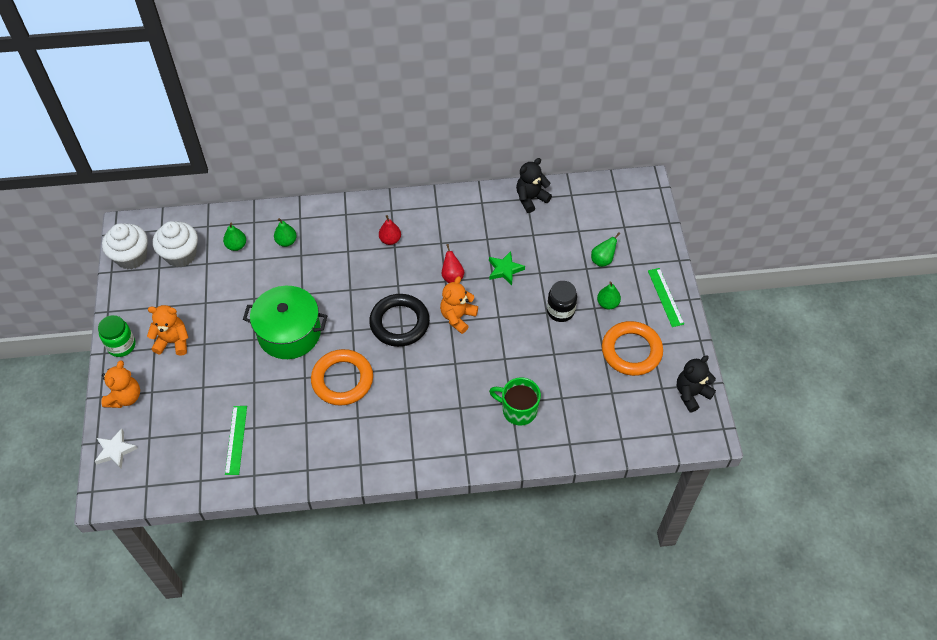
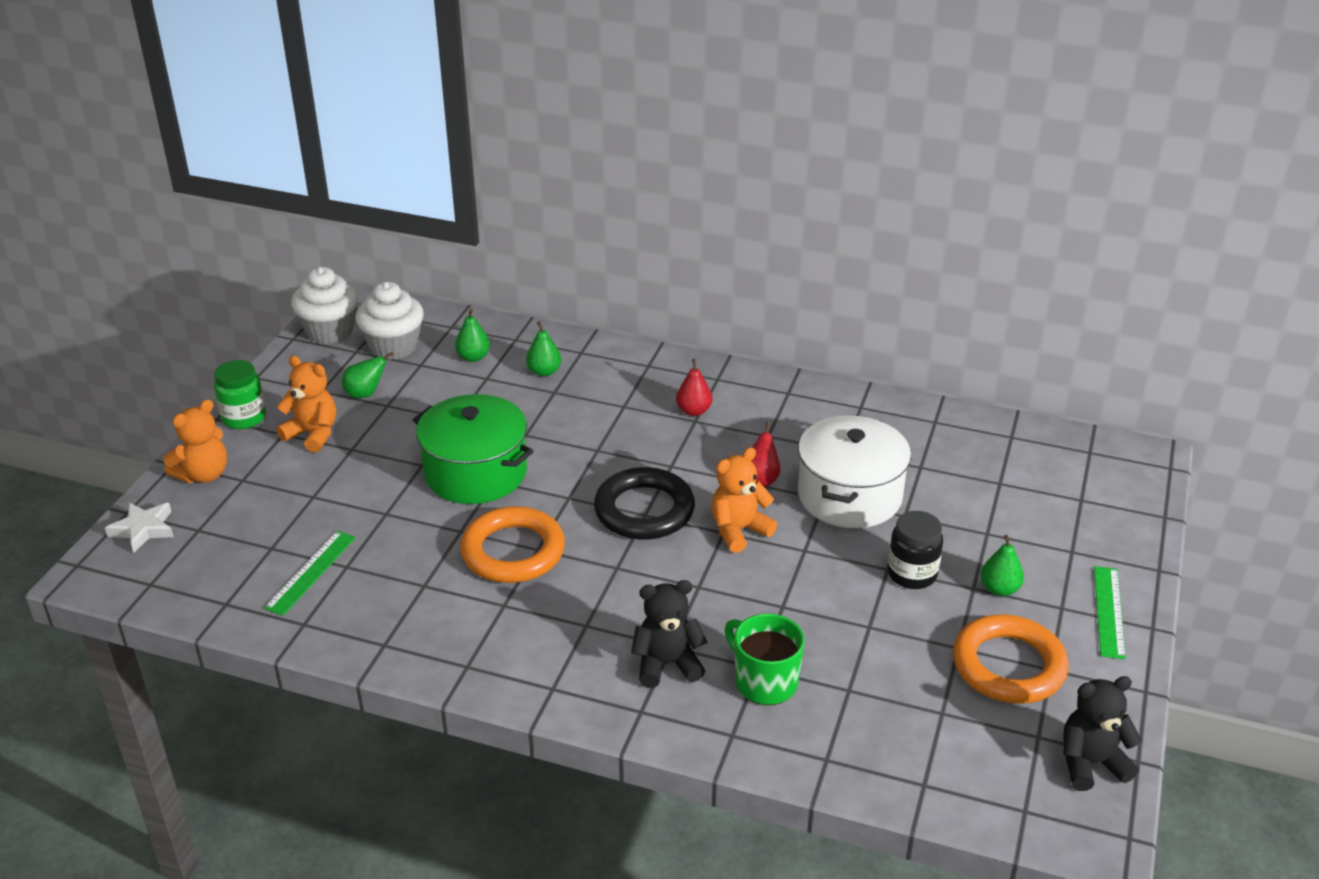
camera: 25 degrees right, 20 degrees down
green star [489,251,525,285] -> white pot [798,416,911,528]
black teddy bear [516,158,552,213] -> black teddy bear moved to [631,580,707,688]
green pear [591,232,620,267] -> green pear moved to [342,352,394,398]

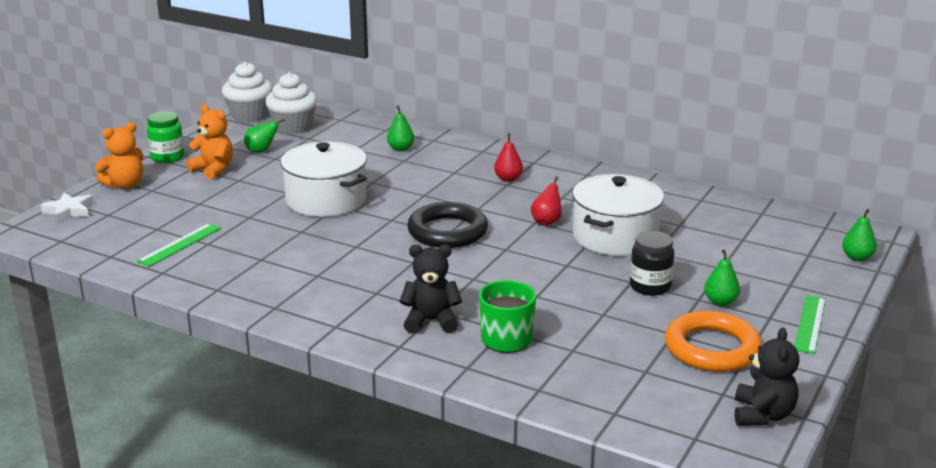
camera: 10 degrees right, 10 degrees down
green pot [413,394,534,504] -> white pot [281,141,367,217]
green pear [455,309,490,362] -> green pear moved to [842,209,877,261]
orange ring [460,506,565,583] -> none
orange teddy bear [711,447,777,553] -> none
black teddy bear [1063,676,1142,791] -> black teddy bear turned 105 degrees clockwise [735,327,799,426]

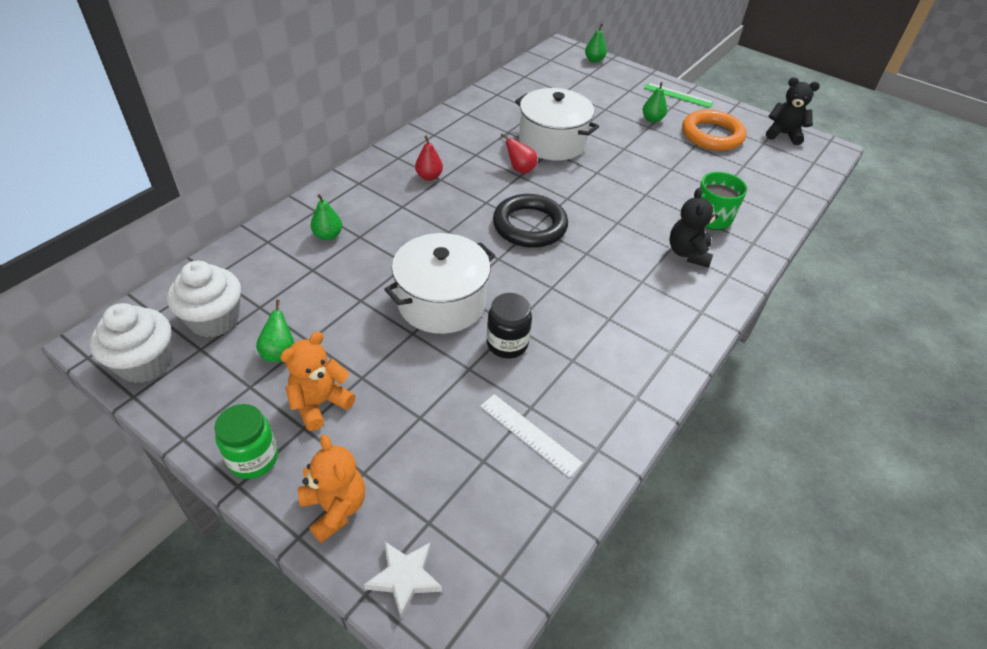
camera: 85 degrees left, 20 degrees up
green ruler [137,223,221,267] -> white ruler [480,394,583,478]
black jar [630,231,674,296] -> black jar moved to [487,293,532,358]

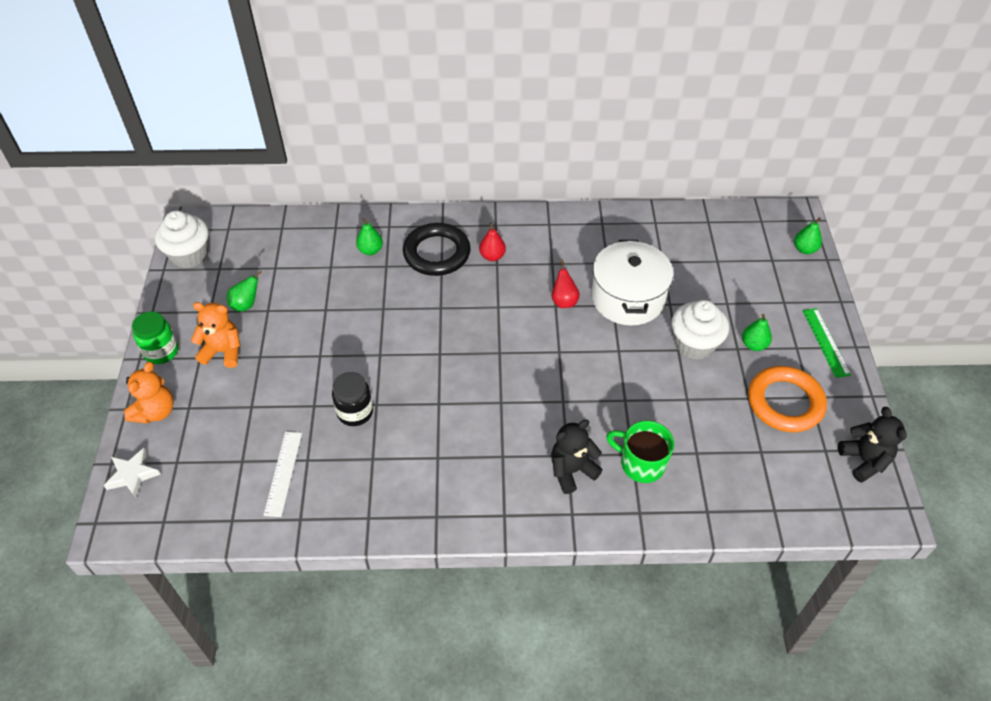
camera: 55 degrees right, 5 degrees up
white cupcake [167,261,241,337] -> white cupcake moved to [672,300,729,360]
white pot [384,233,495,334] -> none
black ring [493,194,568,248] -> black ring moved to [403,223,471,276]

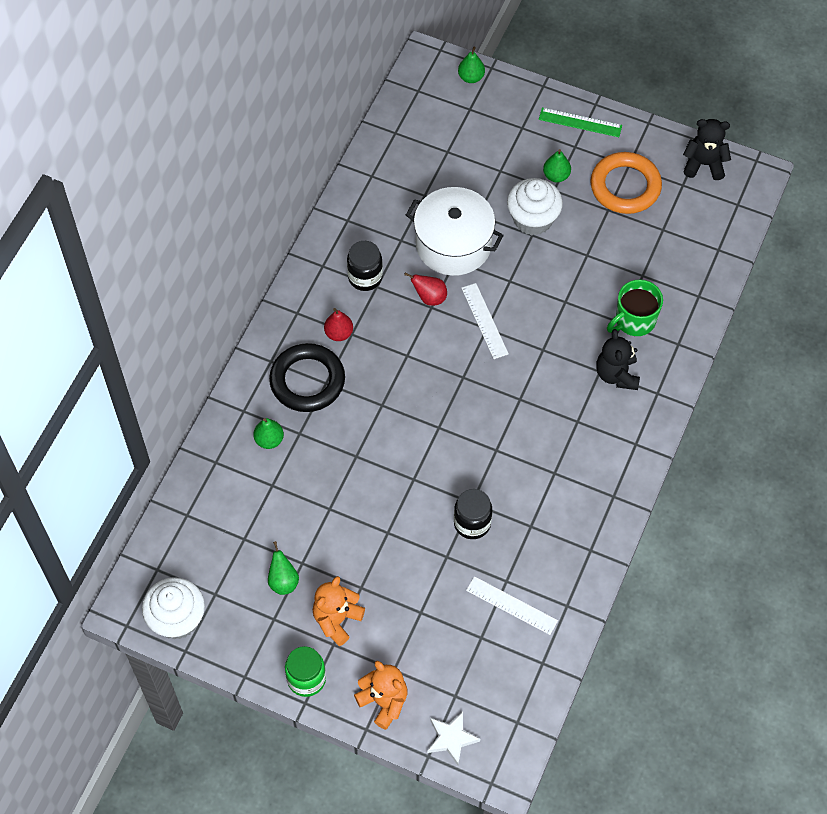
camera: 65 degrees left, 10 degrees up
none -> black jar [347,241,383,291]
none -> white ruler [461,283,509,359]

